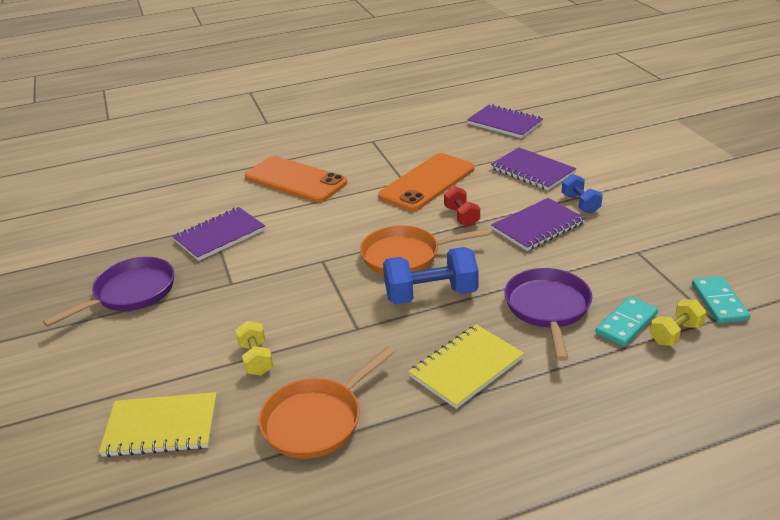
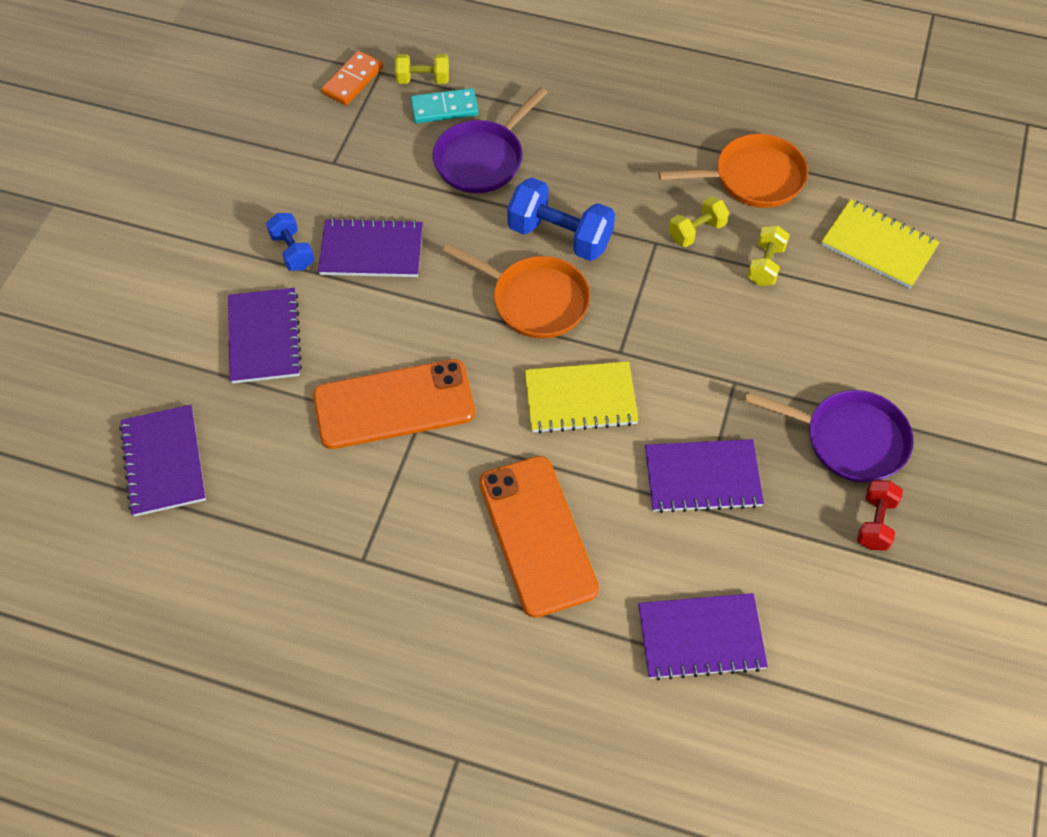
camera: 145 degrees left, 25 degrees up
purple pan [43,257,174,327] -> purple pan turned 150 degrees counterclockwise [744,390,914,483]
yellow notebook [408,324,524,409] -> yellow notebook moved to [525,361,639,434]
red dumbbell [444,186,480,227] -> red dumbbell moved to [857,480,903,551]
blue dumbbell [562,174,603,214] -> blue dumbbell turned 45 degrees counterclockwise [266,213,314,271]
turquoise domino [692,276,750,324] -> orange domino [321,51,383,105]
none -> purple notebook [638,593,768,680]
none -> yellow dumbbell [668,196,729,247]

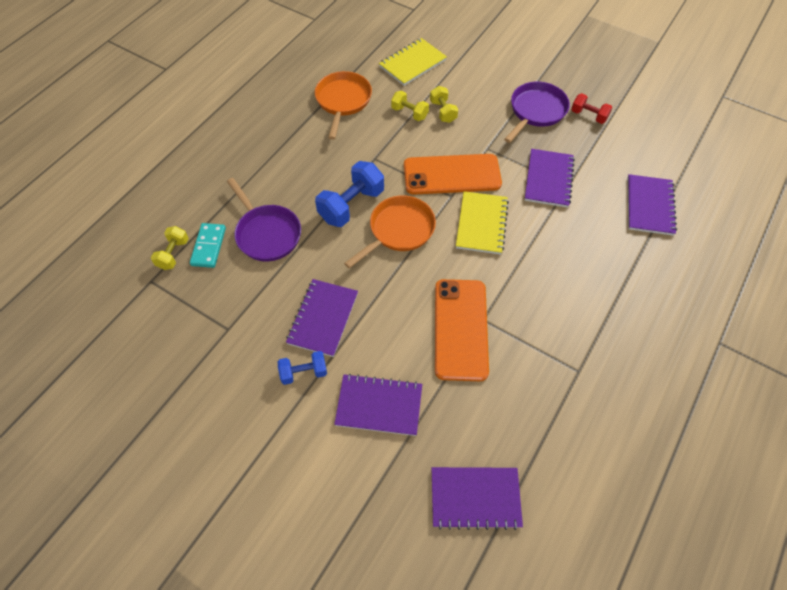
camera: 75 degrees left, 0 degrees up
orange domino [321,51,383,105] -> none
orange phone [479,456,599,618] -> orange phone moved to [404,154,502,195]
yellow dumbbell [668,196,729,247] -> yellow dumbbell moved to [430,86,458,123]

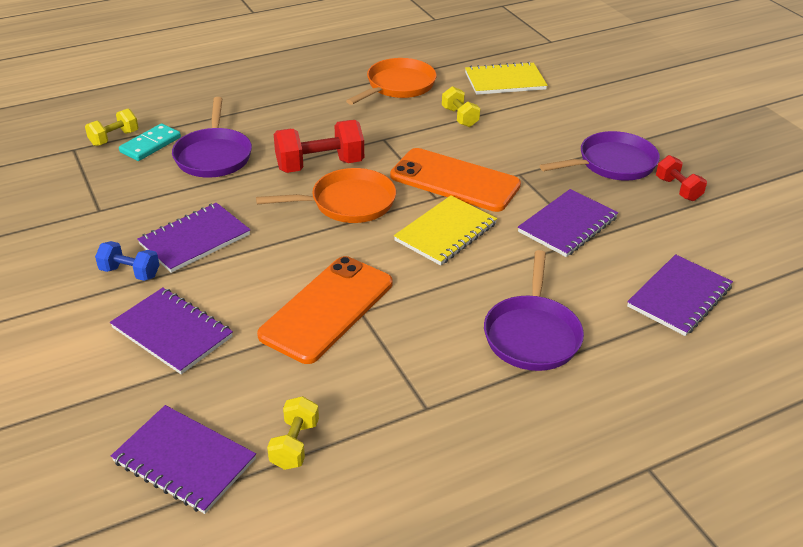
camera: 30 degrees right, 20 degrees down
blue dumbbell [315,161,384,227] -> red dumbbell [274,120,364,173]
yellow dumbbell [430,86,458,123] -> yellow dumbbell moved to [267,396,319,470]
none -> purple pan [484,250,584,371]

